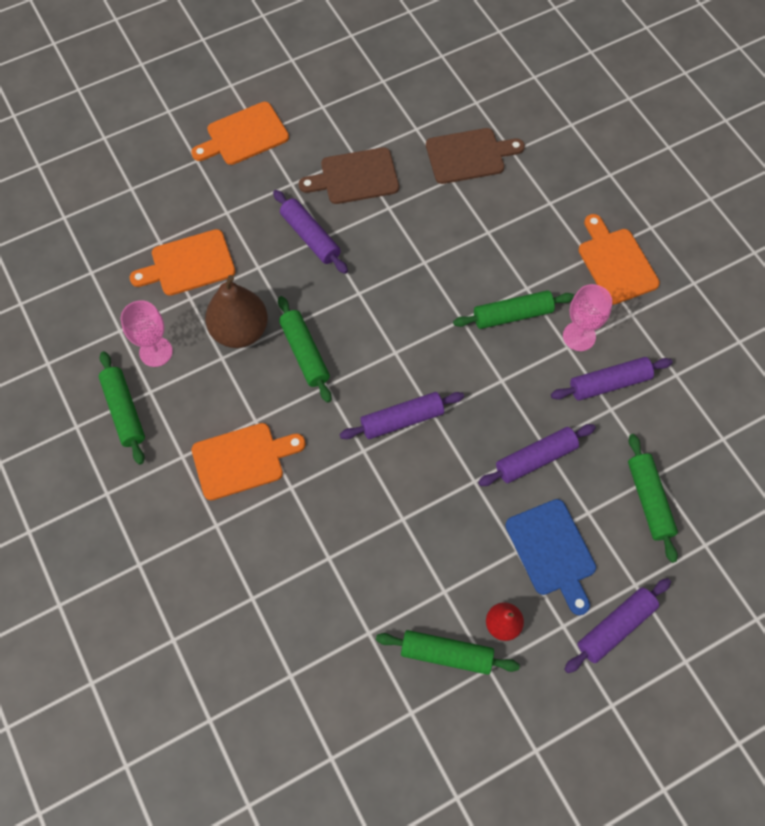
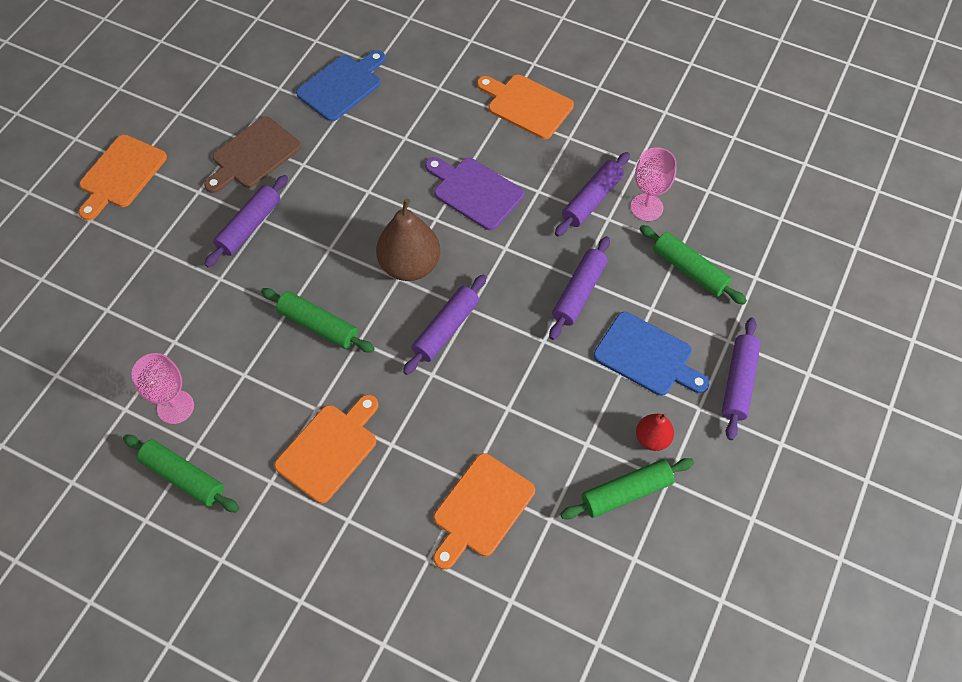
camera: 35 degrees left, 5 degrees down
orange cutting board [130,229,235,296] -> orange cutting board moved to [433,453,535,570]
brown pear [205,275,268,348] -> brown pear moved to [376,199,440,281]
purple rolling pin [273,190,348,274] -> purple rolling pin turned 75 degrees counterclockwise [204,175,288,267]
brown cutting board [426,128,525,184] -> blue cutting board [296,50,385,121]
green rolling pin [453,290,574,329] -> purple cutting board [425,157,524,230]
pink goblet [563,284,612,351] -> pink goblet moved to [631,147,677,221]

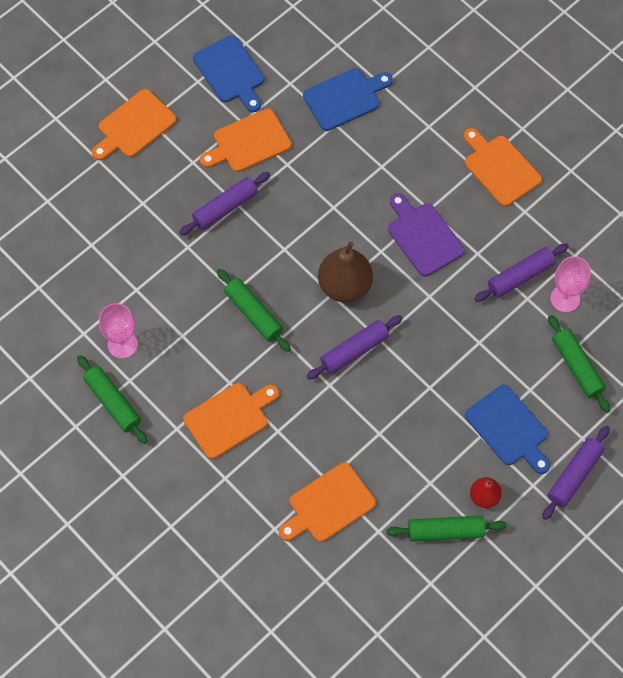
camera: 20 degrees right, 5 degrees up
brown cutting board [204,116,301,193] -> orange cutting board [200,108,292,172]
purple rolling pin [549,236,610,340] -> none
none -> blue cutting board [193,35,264,112]

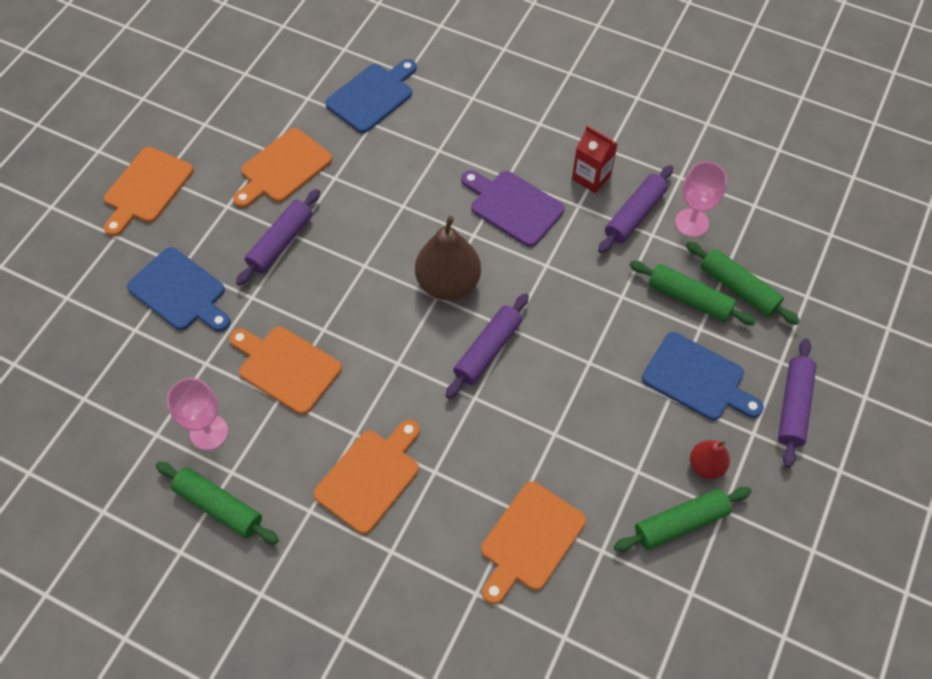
camera: 20 degrees left, 5 degrees down
blue cutting board [193,35,264,112] -> blue cutting board moved to [127,247,231,332]
green rolling pin [217,269,291,352] -> green rolling pin moved to [630,261,756,325]
orange cutting board [463,128,542,207] -> orange cutting board moved to [229,327,342,415]
none -> red carton [572,125,618,193]

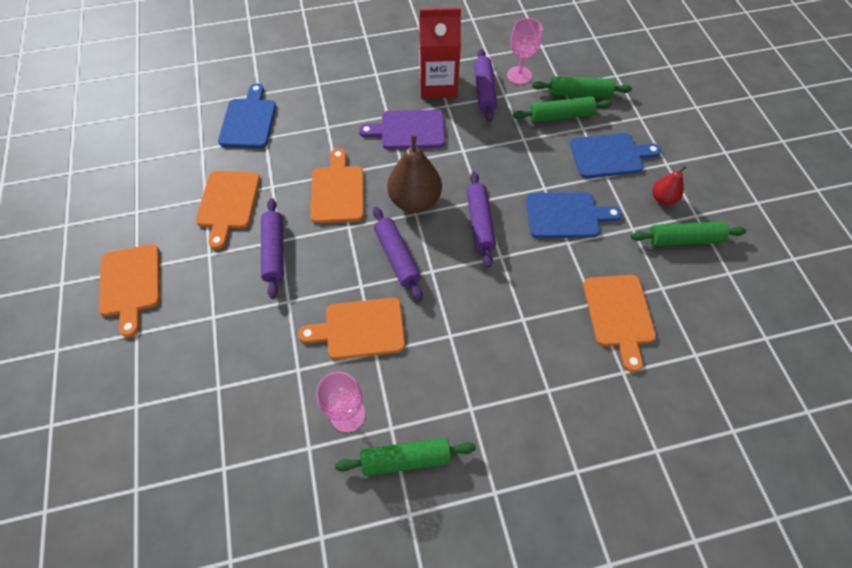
camera: 40 degrees left, 0 degrees up
blue cutting board [127,247,231,332] -> blue cutting board moved to [526,192,622,239]
orange cutting board [313,419,420,534] -> orange cutting board moved to [310,148,364,223]
red carton [572,125,618,193] -> red carton [419,8,461,99], size x1.64
green rolling pin [614,487,752,552] -> green rolling pin turned 60 degrees clockwise [631,222,746,246]
purple rolling pin [778,338,816,468] -> purple rolling pin moved to [373,207,423,301]

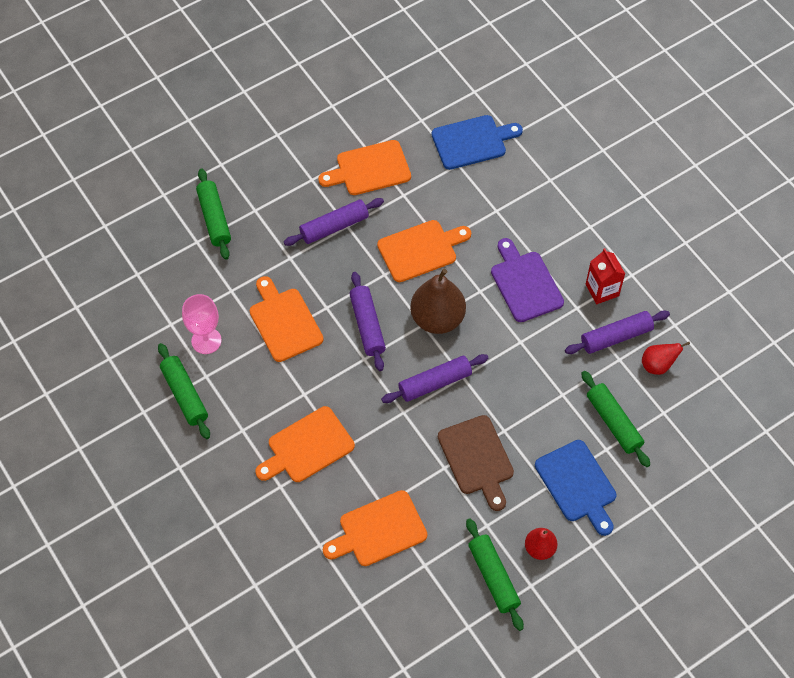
camera: 70 degrees right, 0 degrees up
orange cutting board [99,244,160,337] -> orange cutting board moved to [256,406,355,482]
purple rolling pin [373,207,423,301] -> purple rolling pin turned 60 degrees counterclockwise [350,272,386,371]
red carton [419,8,461,99] -> red carton [586,248,625,304], size x0.61
pink goblet [507,18,543,84] -> red pear [642,342,690,375]
blue cutting board [526,192,622,239] -> brown cutting board [438,415,514,511]
green rolling pin [532,76,632,98] -> green rolling pin moved to [196,169,231,260]

